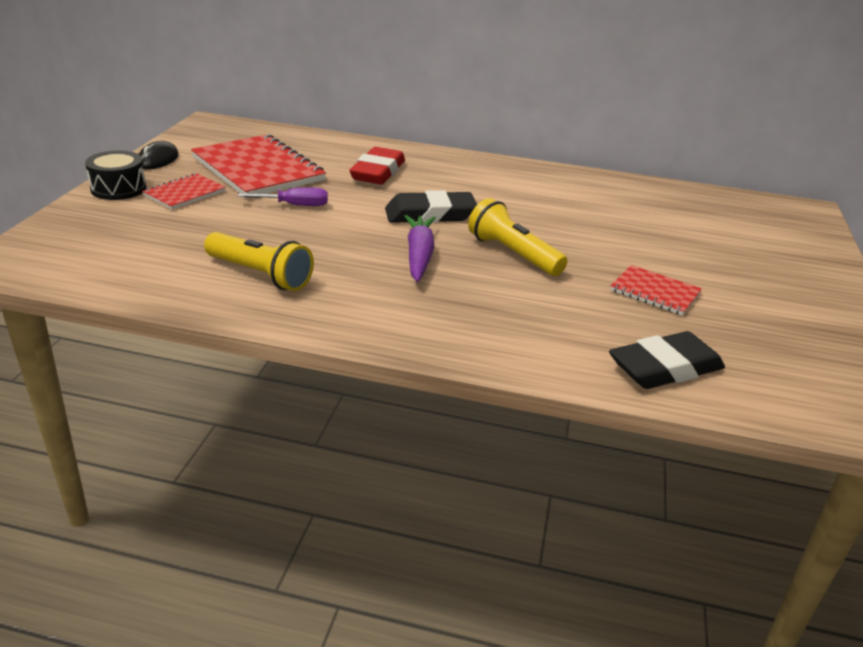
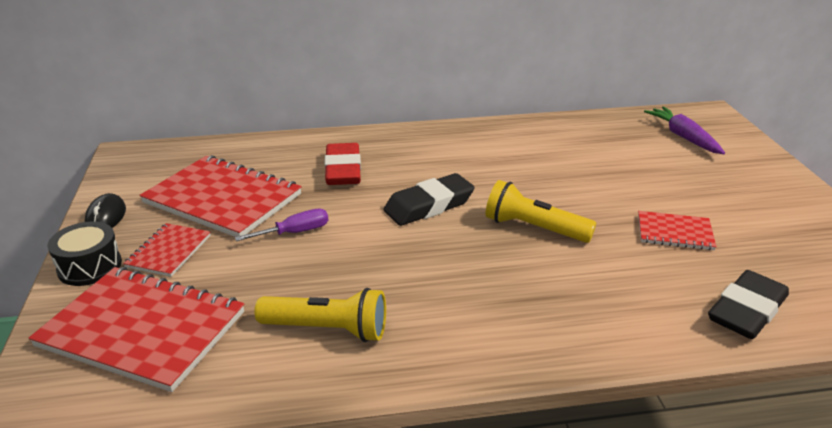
camera: 20 degrees left, 0 degrees up
purple carrot [404,215,436,282] -> purple carrot moved to [644,107,725,154]
none -> red notebook [29,267,244,392]

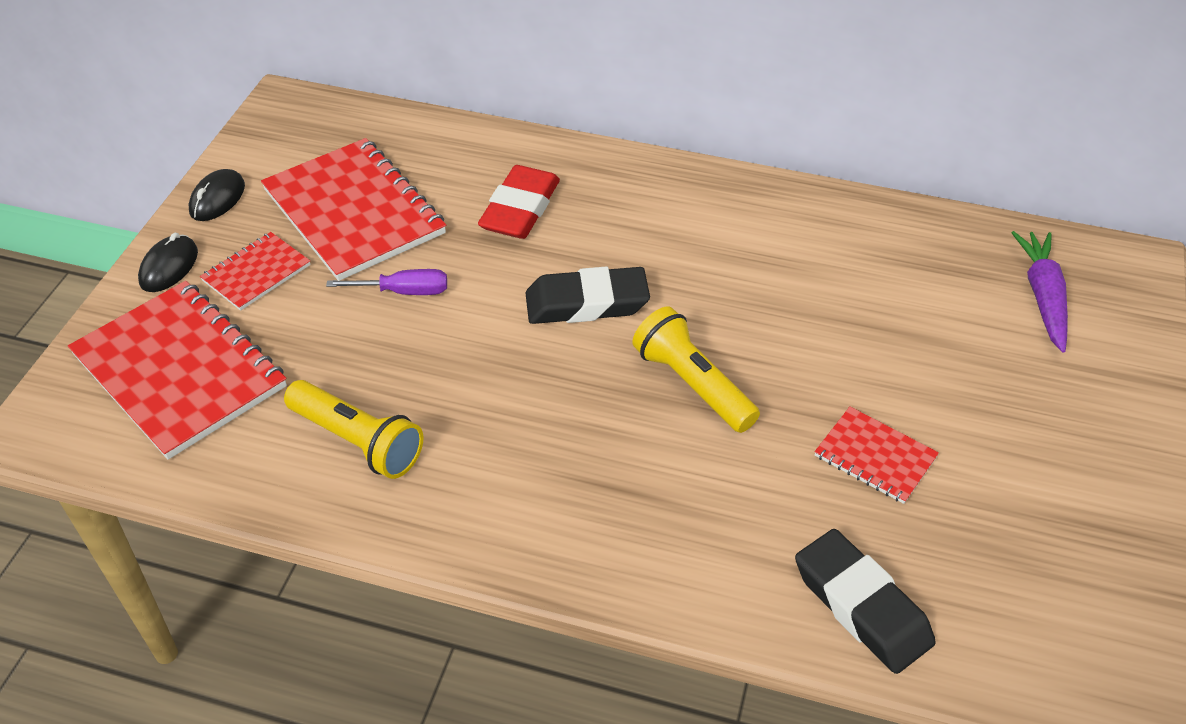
camera: 25 degrees right, 15 degrees up
black drum [47,221,122,286] -> black mouse [138,233,198,292]
black eraser [708,270,789,339] -> black eraser turned 75 degrees clockwise [795,529,936,674]

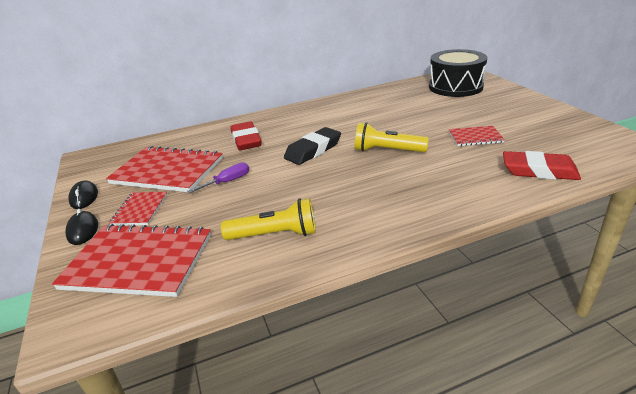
camera: 35 degrees left, 15 degrees down
black eraser [795,529,936,674] -> red eraser [503,151,581,180]
purple carrot [1011,231,1068,353] -> black drum [429,49,487,97]

